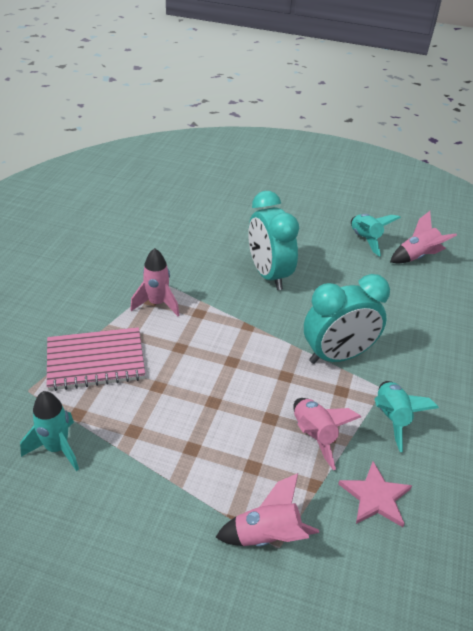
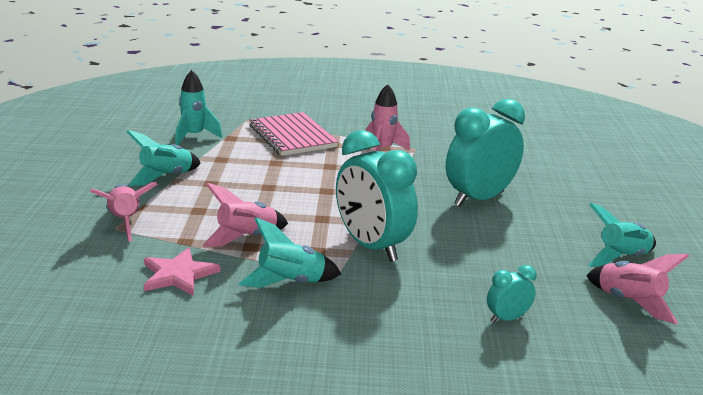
camera: 75 degrees right, 15 degrees down
none -> turquoise rocket [127,130,201,186]
none -> turquoise clock [487,265,536,323]

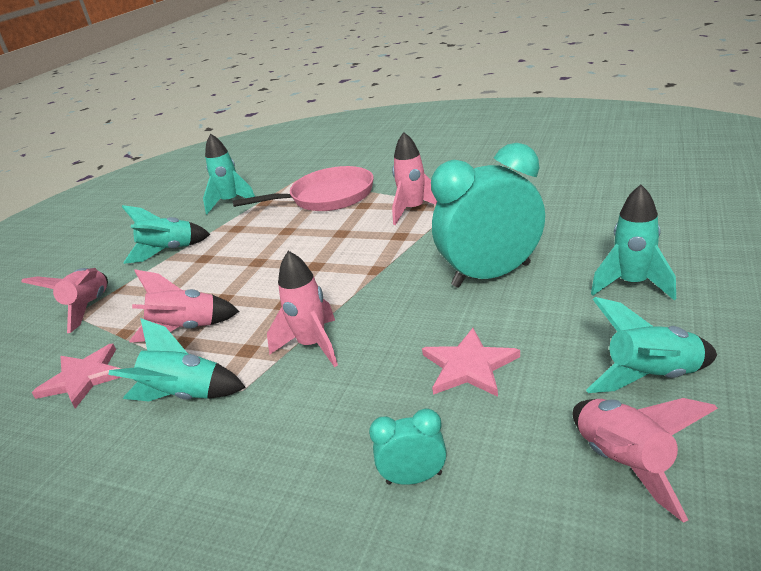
camera: 25 degrees right, 5 degrees up
pink notebook [249,112,338,156] -> pink pan [233,166,374,211]
turquoise clock [336,130,418,262] -> pink rocket [267,251,338,367]
none -> pink star [422,328,520,397]
none -> turquoise rocket [591,184,676,300]

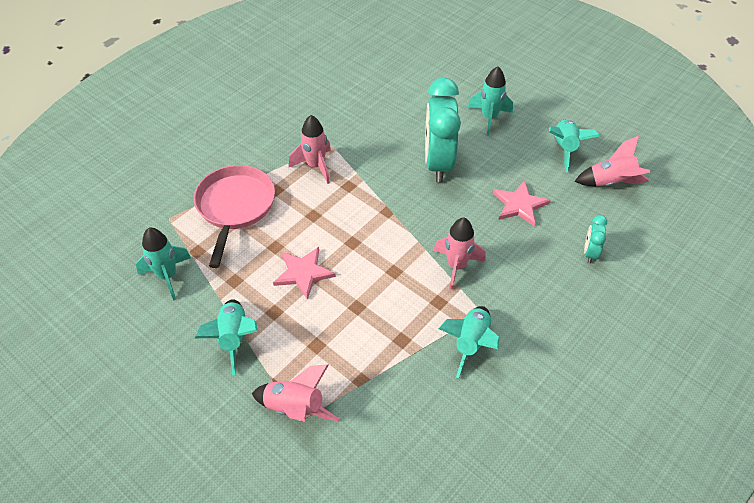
camera: 75 degrees left, 20 degrees up
pink star [32,343,121,409] -> pink star moved to [273,247,336,300]
pink rocket [129,269,239,343] -> none

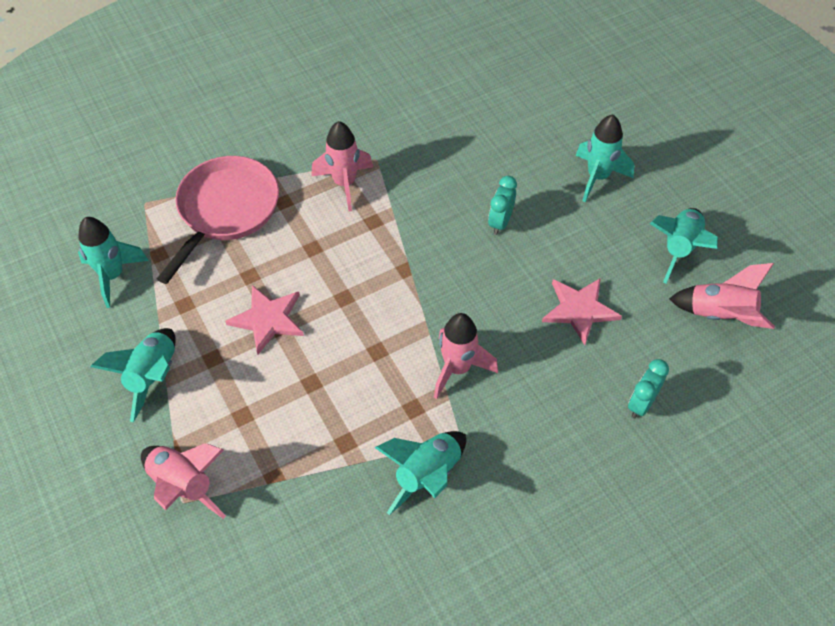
camera: 20 degrees right, 5 degrees up
turquoise clock [425,78,461,183] -> turquoise clock [488,176,517,235], size x0.45

